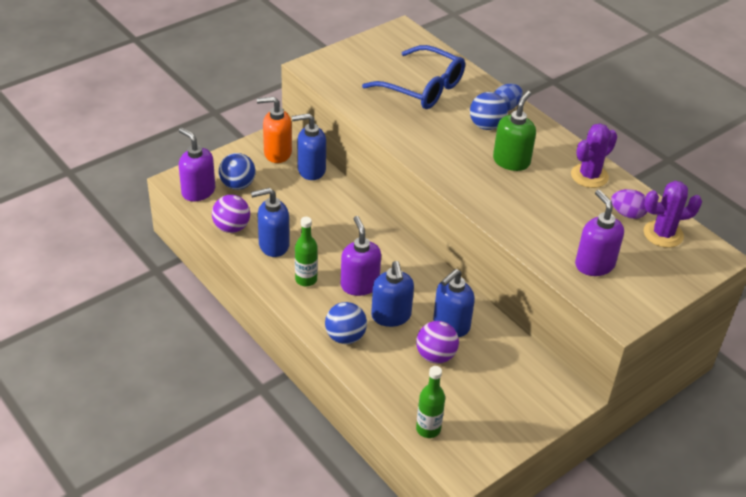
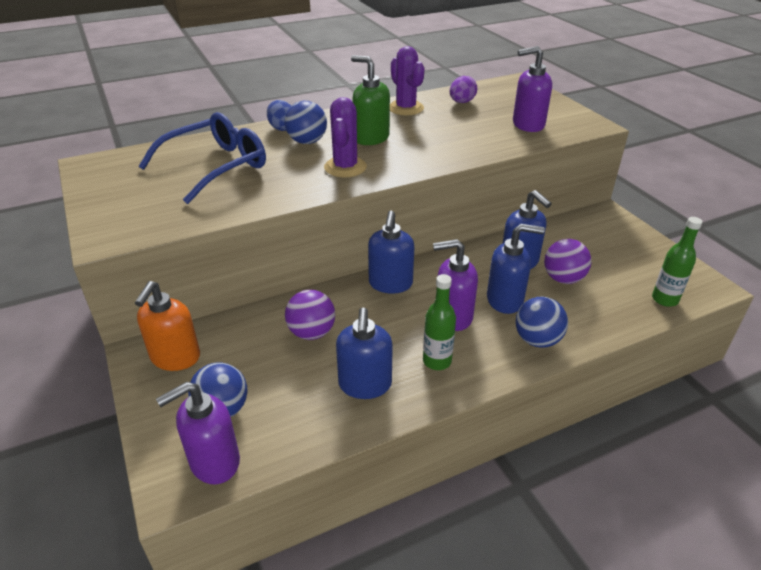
camera: 75 degrees left, 5 degrees down
purple ball [212,195,250,233] -> purple ball moved to [285,290,335,340]
blue soap dispenser [292,113,326,180] -> blue soap dispenser moved to [368,211,414,294]
purple cactus [644,181,702,248] -> purple cactus moved to [324,97,367,177]

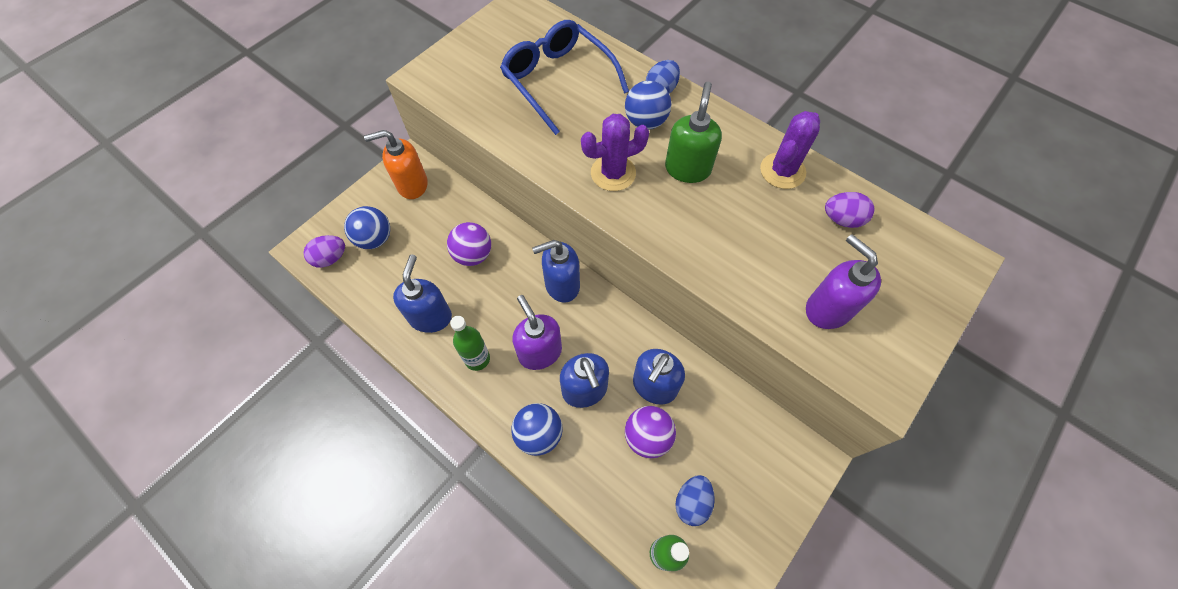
camera: 65 degrees right, 25 degrees up
blue glasses [139,112,266,204] -> blue glasses turned 150 degrees counterclockwise [500,20,629,135]
purple soap dispenser [156,382,240,484] -> purple egg [303,235,345,268]
blue soap dispenser [336,307,393,399] -> blue soap dispenser turned 120 degrees clockwise [393,255,452,333]
none -> blue egg [675,475,715,526]

